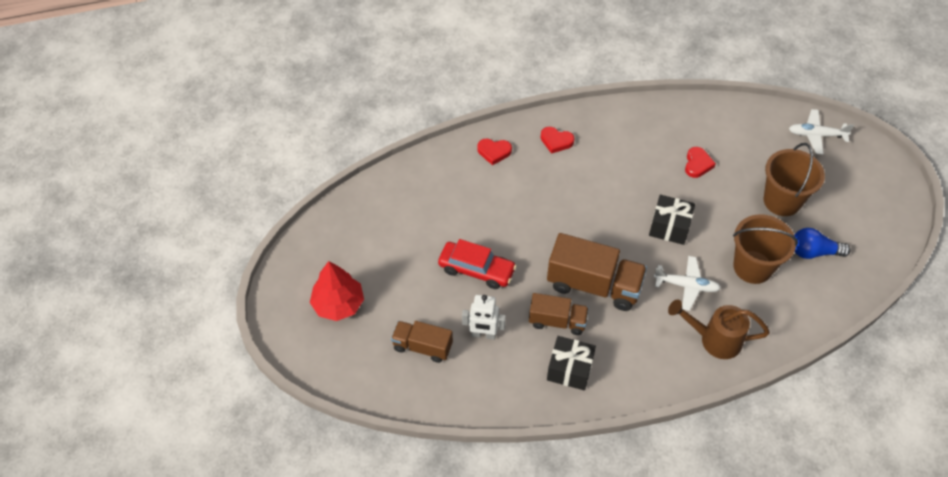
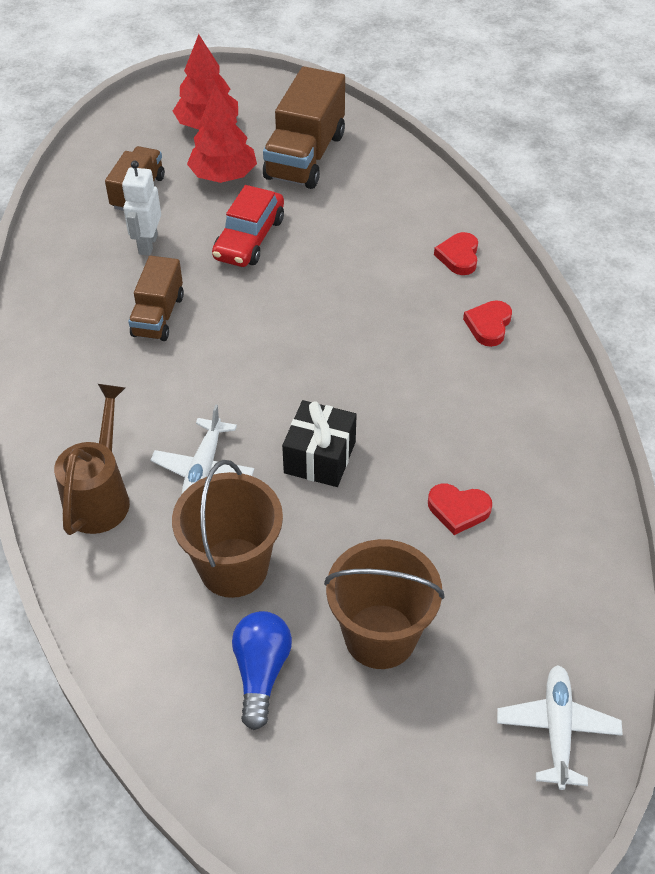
camera: 90 degrees right, 5 degrees down
brown truck [547,233,647,311] -> brown truck moved to [263,66,345,189]
black gift [547,336,596,391] -> none
none -> red tree [187,84,257,183]

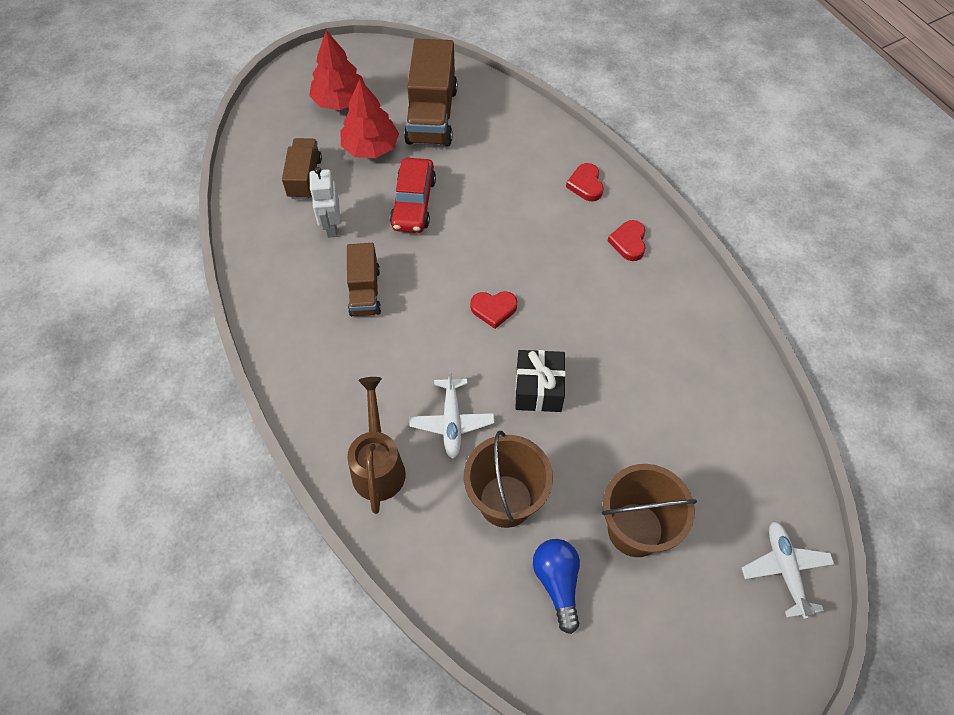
camera: 15 degrees left, 10 degrees up
red heart [428,484,492,535] -> red heart moved to [470,291,517,329]

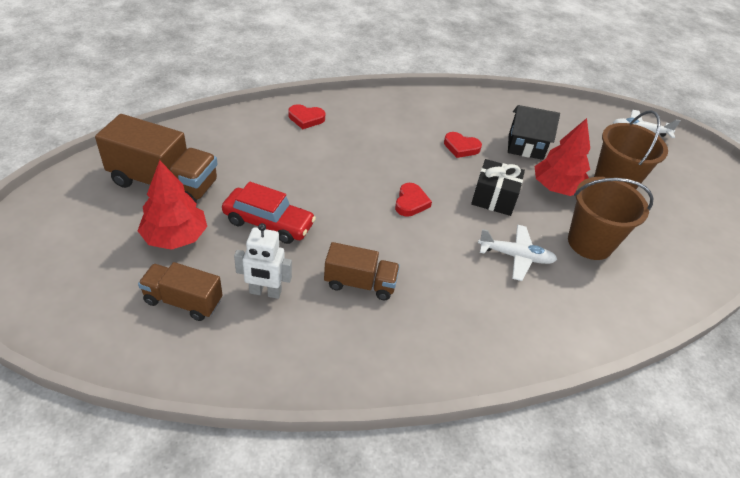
camera: 80 degrees left, 15 degrees down
red tree [309,30,365,110] -> red tree moved to [535,118,590,196]
brown watering can [347,377,406,514] -> none
blue light bulb [533,539,580,634] -> none
red heart [608,220,646,261] -> red heart moved to [444,132,482,158]
none -> black house [508,105,560,160]

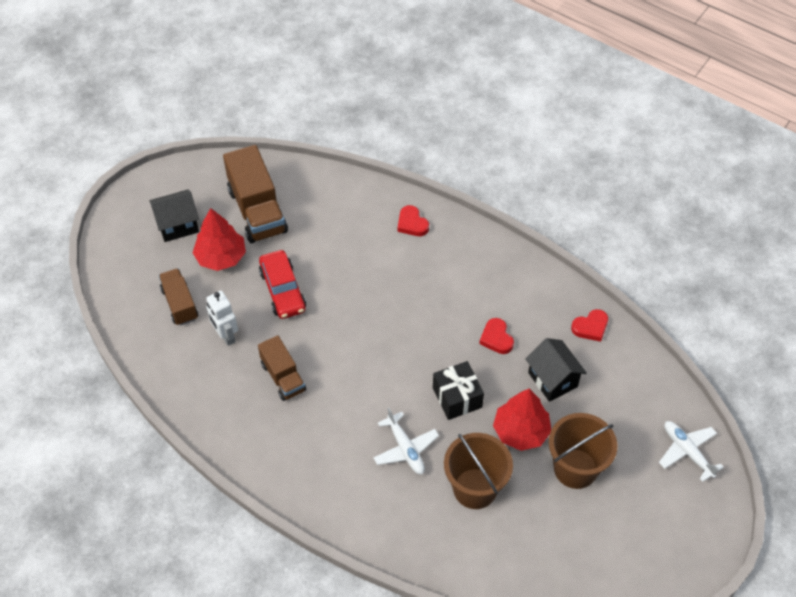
camera: 55 degrees right, 10 degrees up
red heart [395,183,432,217] -> red heart moved to [571,309,608,342]
none -> black house [149,189,199,242]

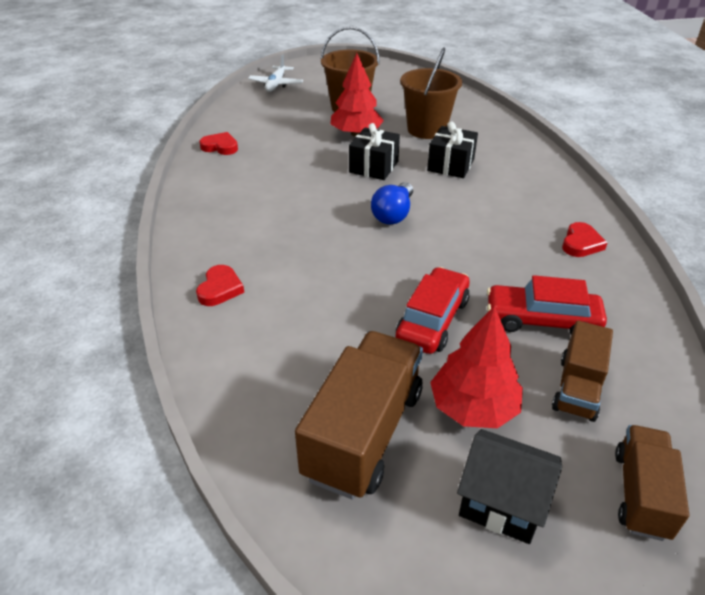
camera: 135 degrees left, 15 degrees down
white robot [206,291,238,346] -> red car [487,275,607,335]
brown truck [258,335,306,401] -> brown truck moved to [615,425,689,541]
white plane [373,408,439,474] -> black gift [427,121,478,178]
red heart [479,318,514,354] -> red heart moved to [562,222,607,257]
black house [526,338,587,402] -> none
none -> blue light bulb [371,182,413,224]

